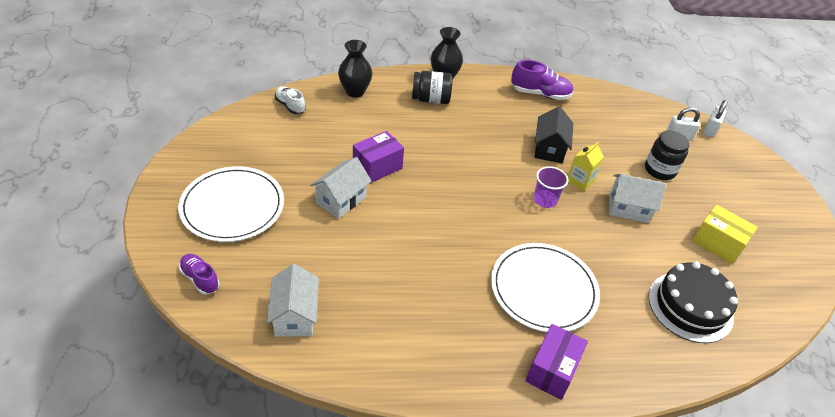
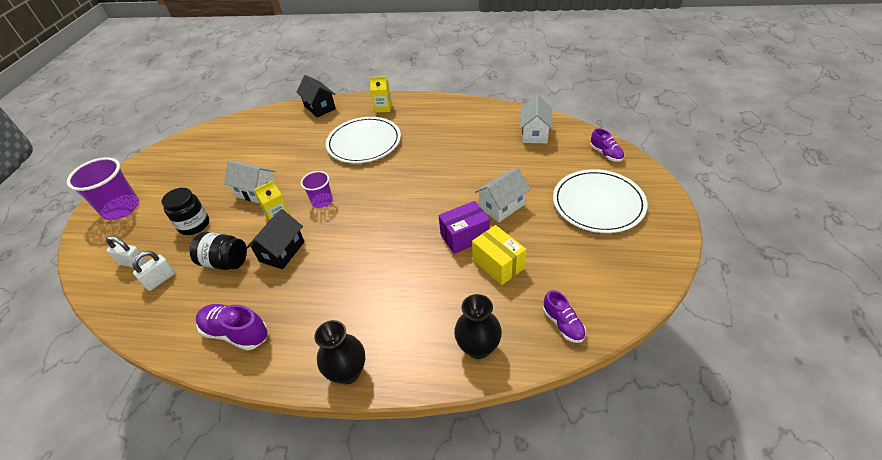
camera: 160 degrees left, 0 degrees up
white shoe [275,86,306,114] -> purple shoe [543,290,586,343]
black jar [412,71,453,104] -> black jar moved to [190,232,247,270]
purple box [525,324,588,400] -> yellow carton [370,76,392,113]
black cake [649,262,738,343] -> none
yellow box [692,205,758,264] -> yellow box moved to [472,225,526,285]
white padlock [703,100,727,137] -> white padlock moved to [132,251,175,291]
none -> purple cup [67,157,139,220]
none -> black house [296,75,336,117]

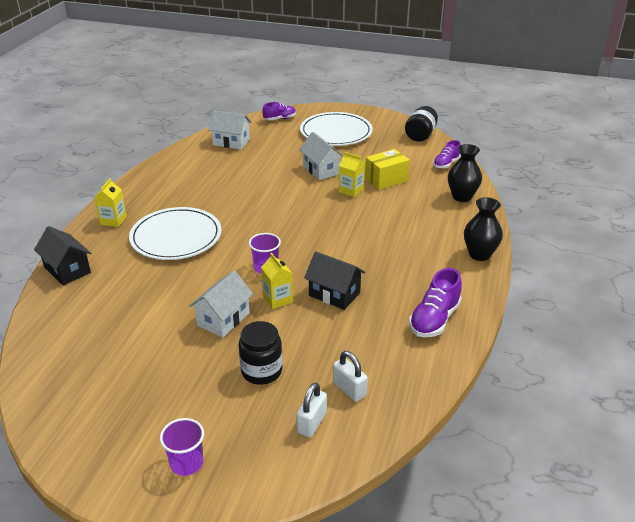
camera: 85 degrees left, 10 degrees down
purple cup [67,157,139,220] -> purple cup [160,418,204,476], size x0.58
black jar [190,232,247,270] -> black jar moved to [405,106,438,142]
black house [296,75,336,117] -> black house turned 75 degrees clockwise [34,226,91,286]
purple box [439,201,490,254] -> yellow carton [339,152,365,197]
purple shoe [543,290,586,343] -> purple shoe turned 150 degrees clockwise [433,140,461,169]

